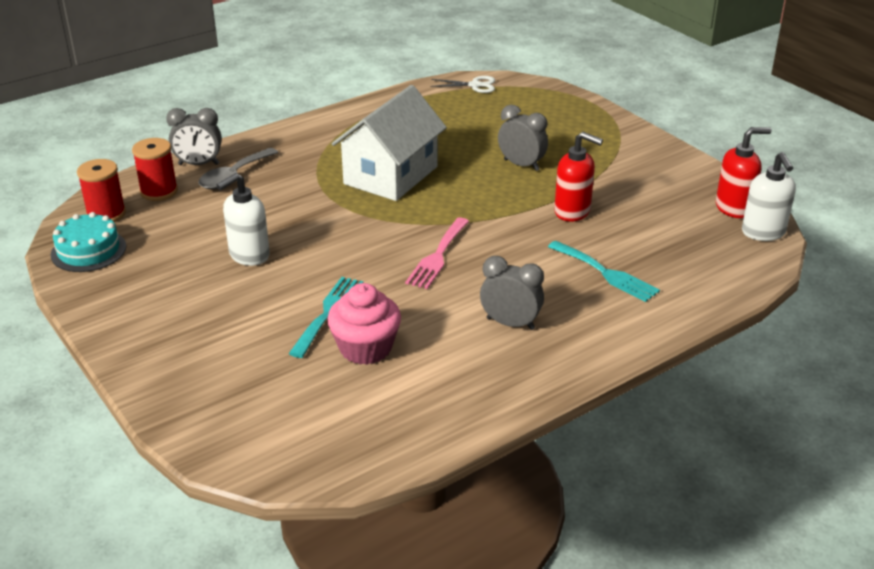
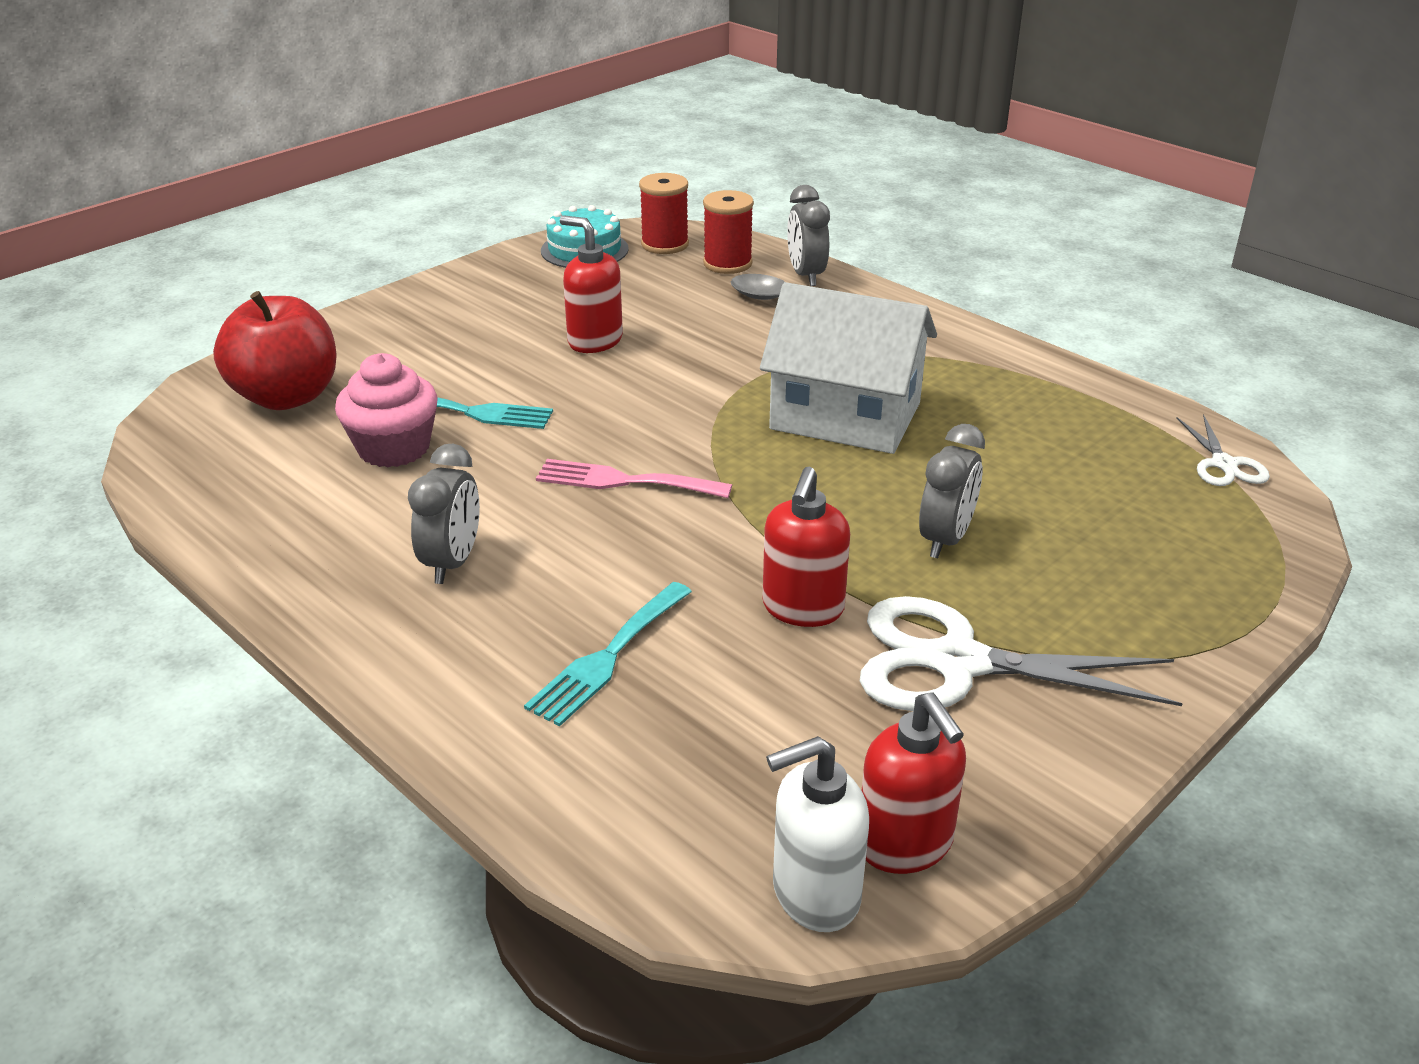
camera: 80 degrees right, 0 degrees up
white soap dispenser [217,173,270,266] -> red soap dispenser [560,215,623,353]
none -> red apple [213,291,337,410]
none -> white scissors [860,596,1183,711]

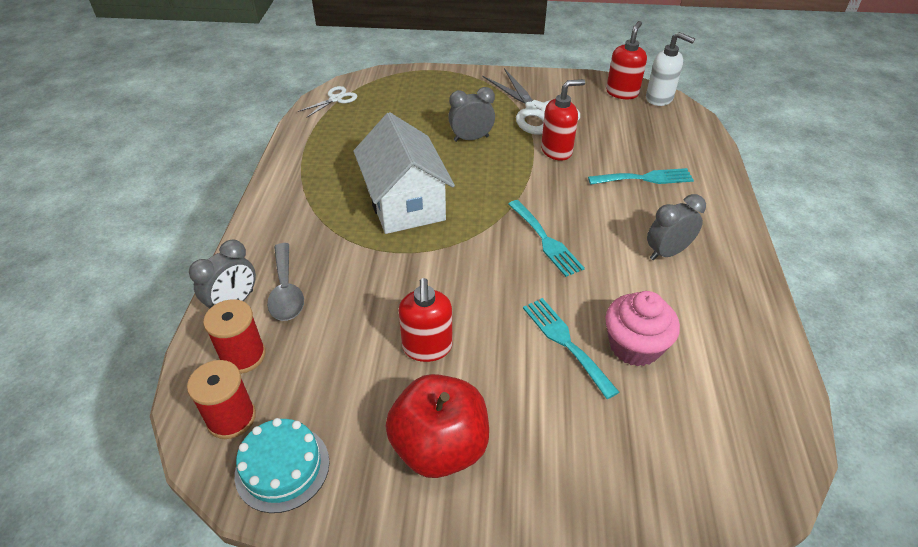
camera: 130 degrees left, 10 degrees up
red apple [213,291,337,410] -> red apple moved to [385,374,489,478]
pink fork [536,459,732,498] -> turquoise fork [508,200,585,277]

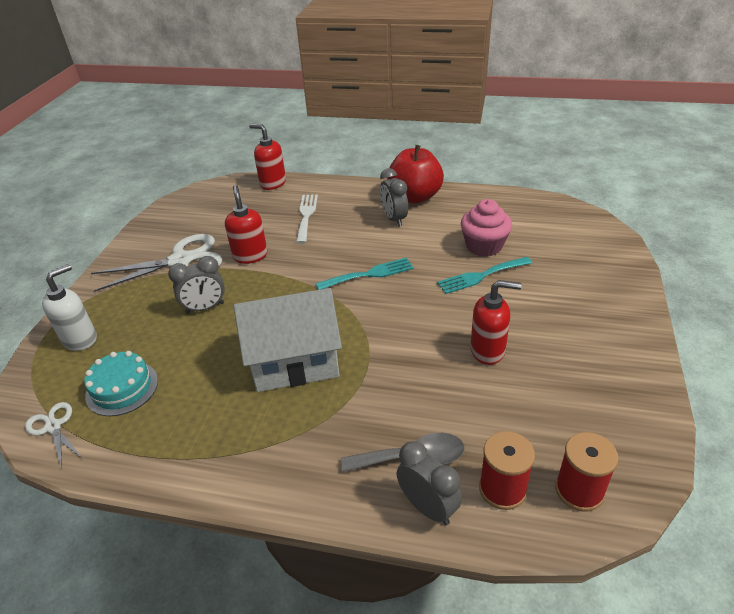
camera: 80 degrees left, 5 degrees down
turquoise cake [235,418,330,513] -> turquoise cake moved to [84,351,158,416]
red apple [385,374,489,478] -> red apple moved to [387,145,444,203]
grey clock [448,87,495,142] -> grey clock turned 105 degrees counterclockwise [168,256,225,314]
turquoise fork [588,168,694,185] -> white fork [296,194,318,244]
red soap dispenser [606,21,647,99] -> red soap dispenser moved to [249,124,286,190]
white soap dispenser [646,32,695,106] -> white soap dispenser moved to [42,264,97,351]

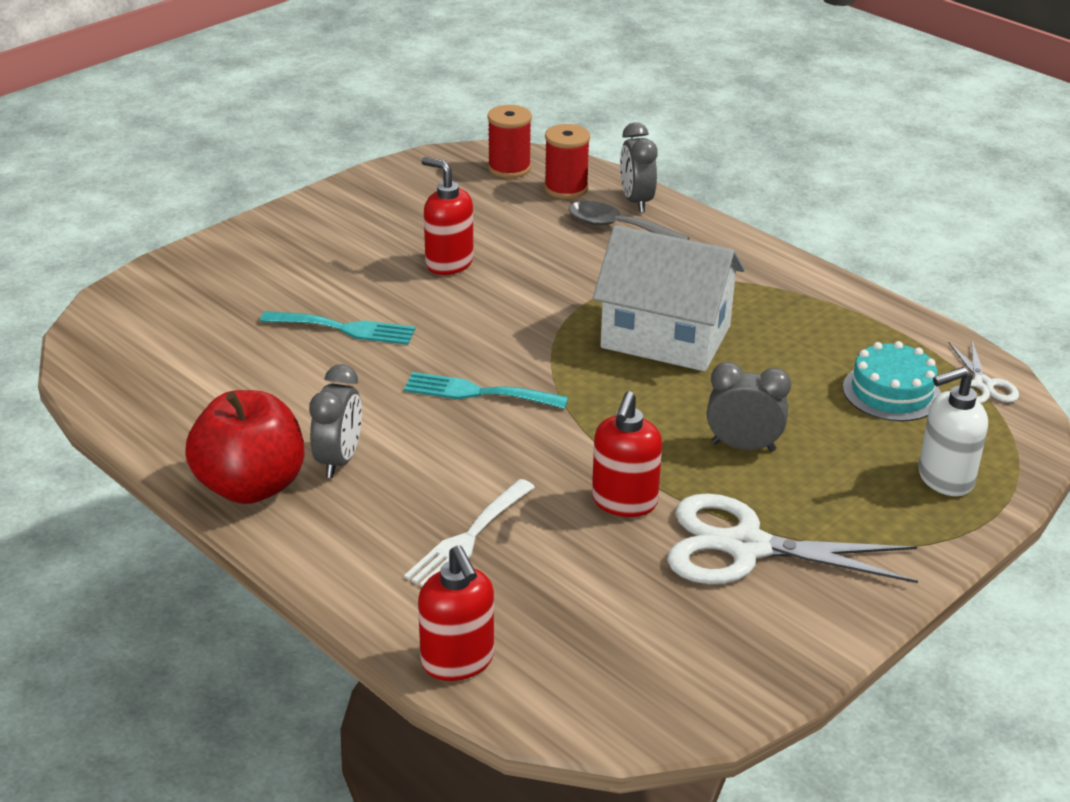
camera: 150 degrees left, 5 degrees down
pink cupcake [461,199,512,257] -> none

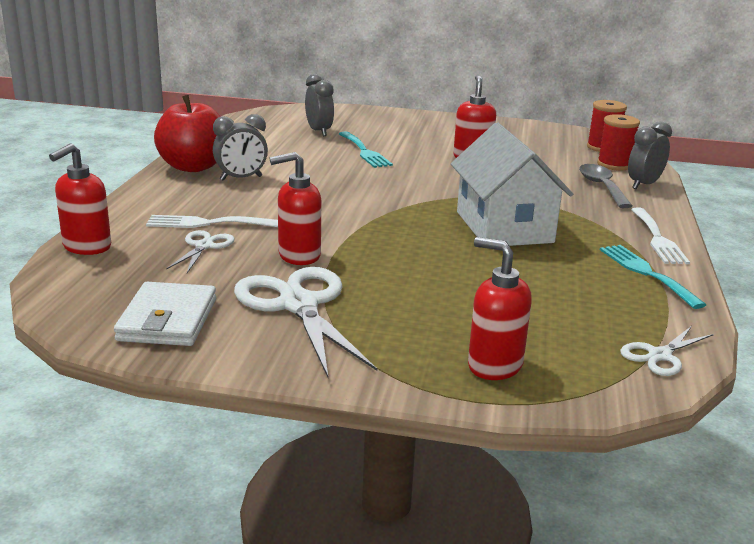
camera: 55 degrees right, 10 degrees down
turquoise fork [404,372,569,409] -> turquoise fork moved to [600,245,706,309]
grey clock [707,362,791,452] -> grey clock moved to [305,74,334,136]
turquoise cake [843,341,941,422] -> none
white soap dispenser [918,367,988,496] -> red soap dispenser [468,237,532,380]
none -> white wallet [114,282,216,346]
none -> white scissors [166,230,235,273]
none -> white fork [631,207,690,264]

